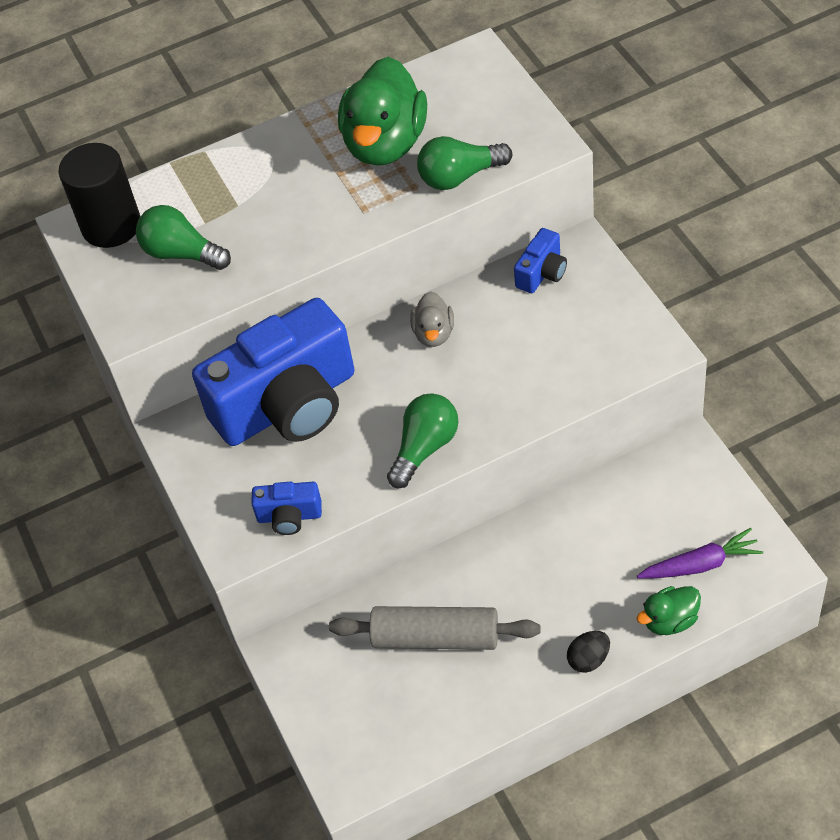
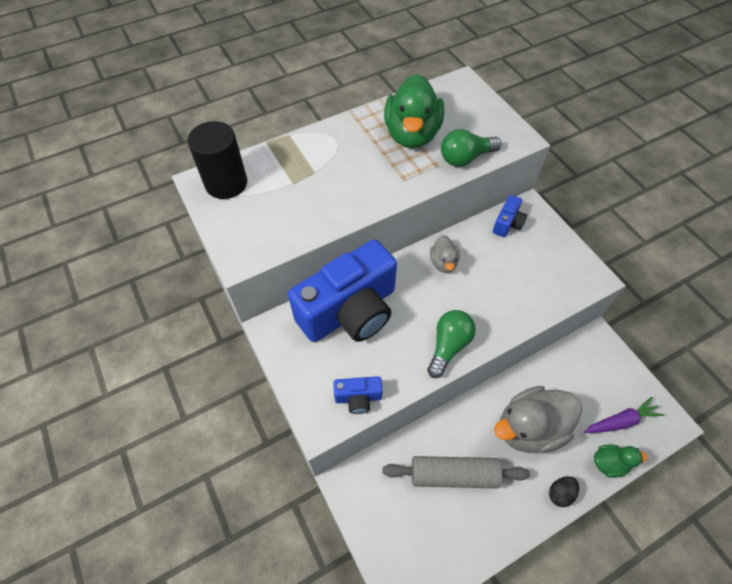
camera: 10 degrees left, 5 degrees up
green light bulb [136,205,231,270] -> none
green duck [636,586,701,635] -> green duck turned 150 degrees counterclockwise [594,444,648,478]
none -> grey duck [494,386,582,453]

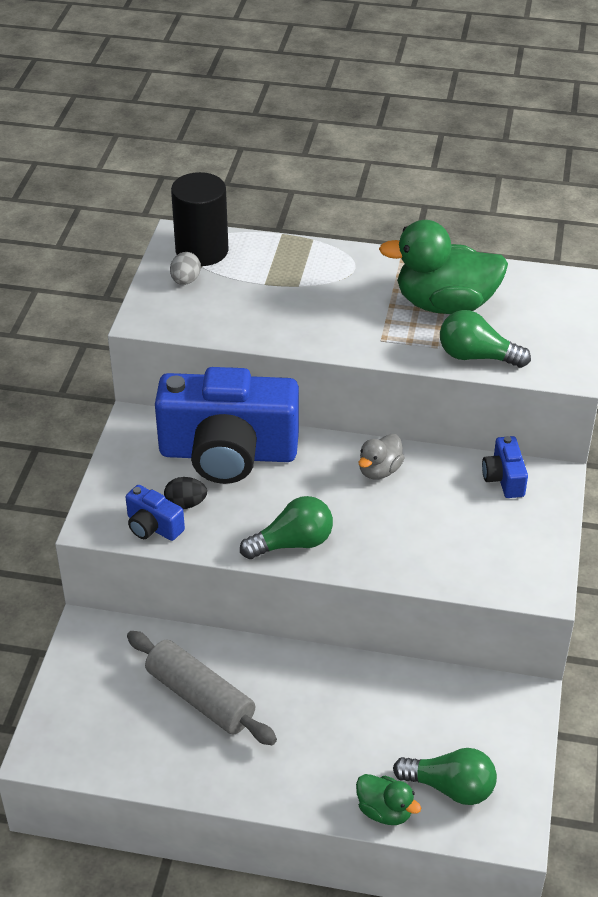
camera: 40 degrees right, 15 degrees down
green duck [384,74,444,148] -> green duck turned 45 degrees clockwise [379,220,508,314]
blue camera [493,195,527,237] -> blue camera turned 105 degrees clockwise [482,436,528,498]
grey duck [494,386,582,453] -> none
black egg [549,476,579,507] -> black egg moved to [164,477,207,509]
purple carrot [585,397,664,433] -> green light bulb [393,748,497,805]
none -> grey egg [170,252,201,285]

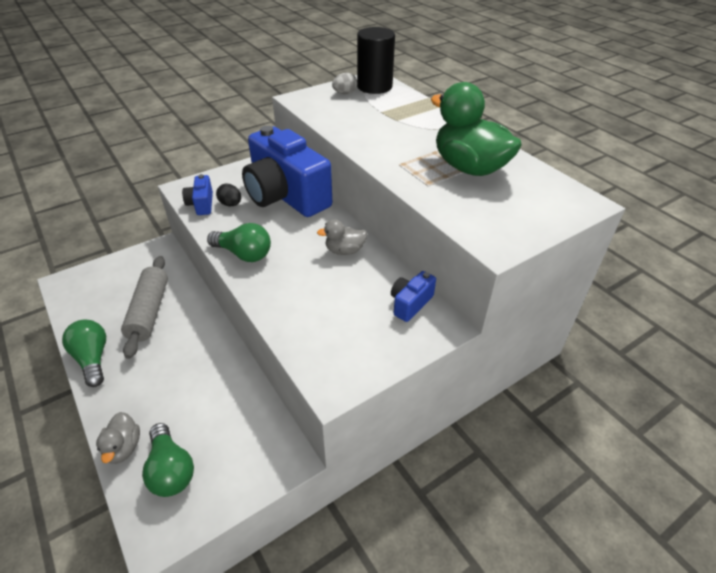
camera: 45 degrees right, 0 degrees up
green duck [356,774,421,825] -> grey duck [96,412,140,464]
green light bulb [440,310,531,368] -> green light bulb moved to [62,319,106,387]

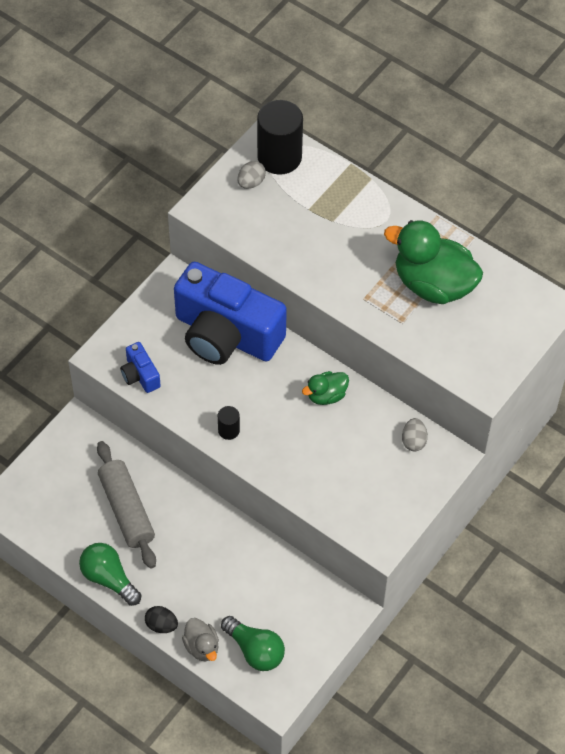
camera: 20 degrees left, 15 degrees up
green light bulb [207,223,271,262] -> black cylinder [218,406,240,440]
black egg [216,184,241,206] -> black egg moved to [145,606,178,633]
grey duck [317,219,367,255] -> green duck [302,371,349,405]
blue camera [391,271,436,322] -> grey egg [402,418,428,451]

